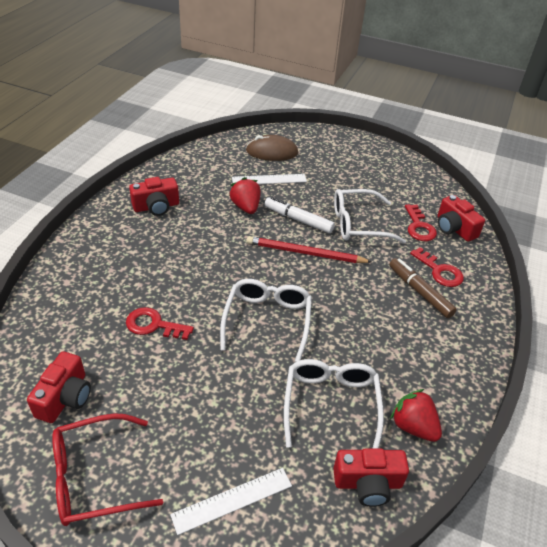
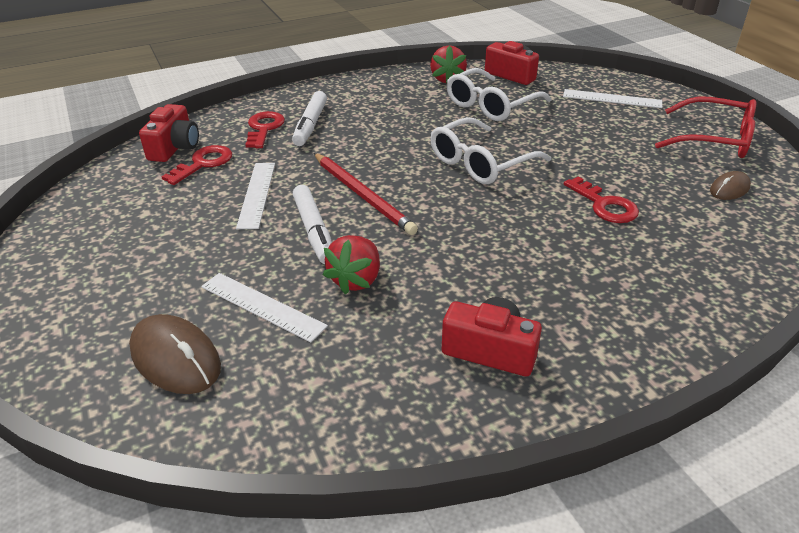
camera: 135 degrees left, 5 degrees down
red camera [27,351,91,423] -> brown mouse [710,171,751,200]
white glasses [334,189,406,244] -> white ruler [236,163,275,229]
brown marker [389,258,457,318] -> white marker [292,91,327,146]

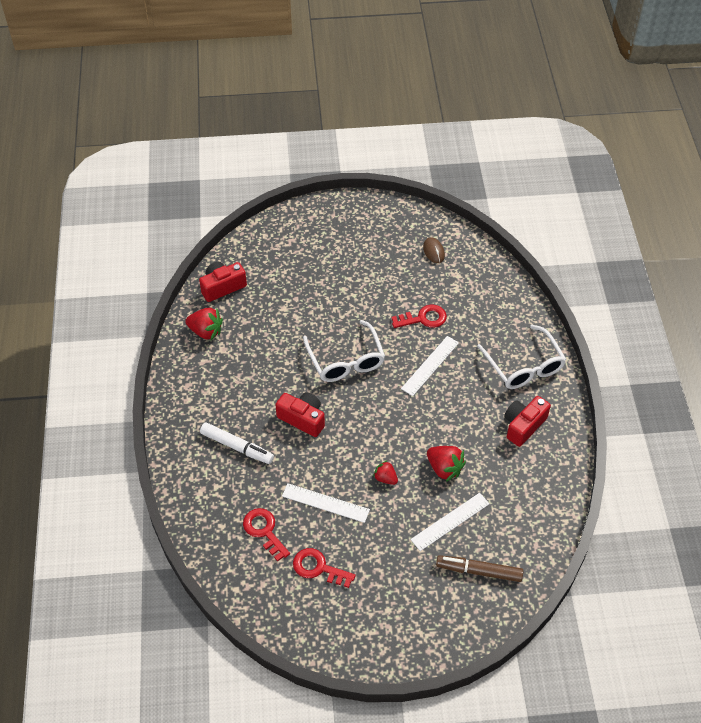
camera: 70 degrees left, 15 degrees up
brown mouse [129,314,221,394] -> brown marker [436,555,523,582]
red camera [139,104,199,162] -> red camera moved to [275,392,325,437]
red key [245,111,285,148] -> red key moved to [293,548,355,588]
white marker [293,185,332,264] -> red strawberry [373,460,398,485]
red pencil [314,153,418,235] -> none
white glasses [447,68,551,121] -> white glasses moved to [477,325,566,389]
white ruler [563,89,662,108] -> white ruler moved to [401,336,459,396]
red glasses [655,96,756,158] -> none

